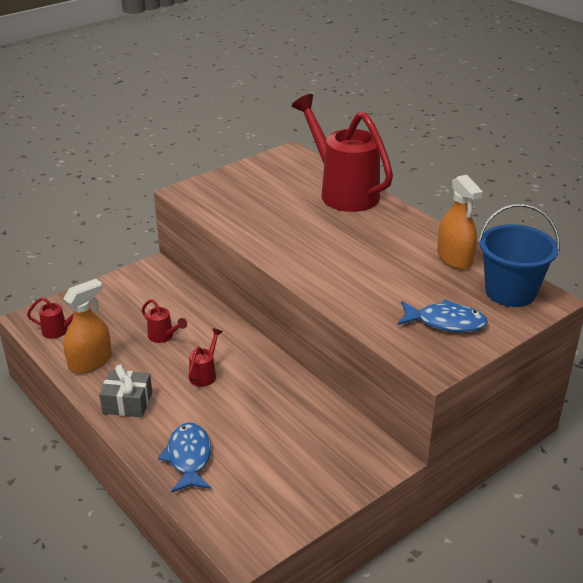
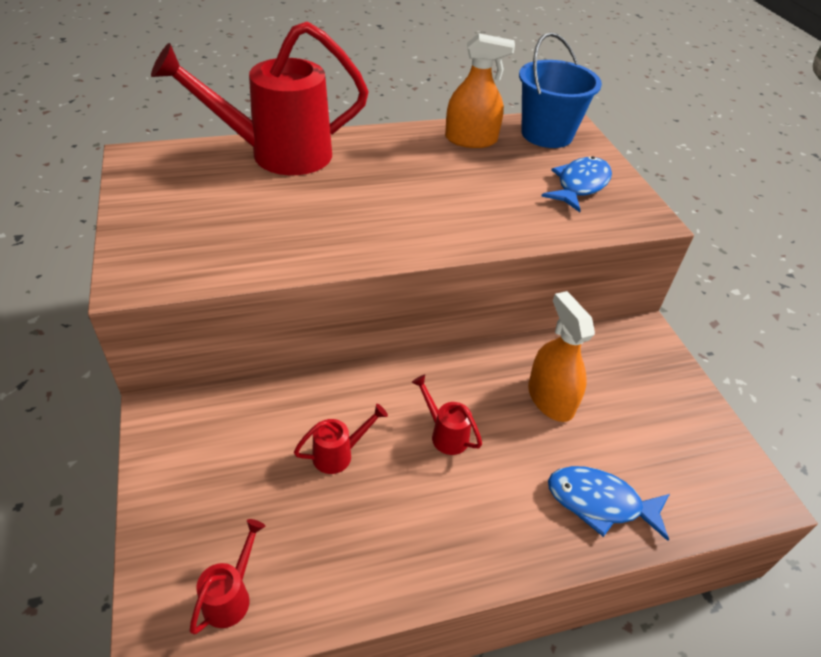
camera: 70 degrees left, 10 degrees up
orange spray bottle [63,279,112,374] -> orange spray bottle moved to [528,291,595,422]
grey gift [99,364,152,418] -> none

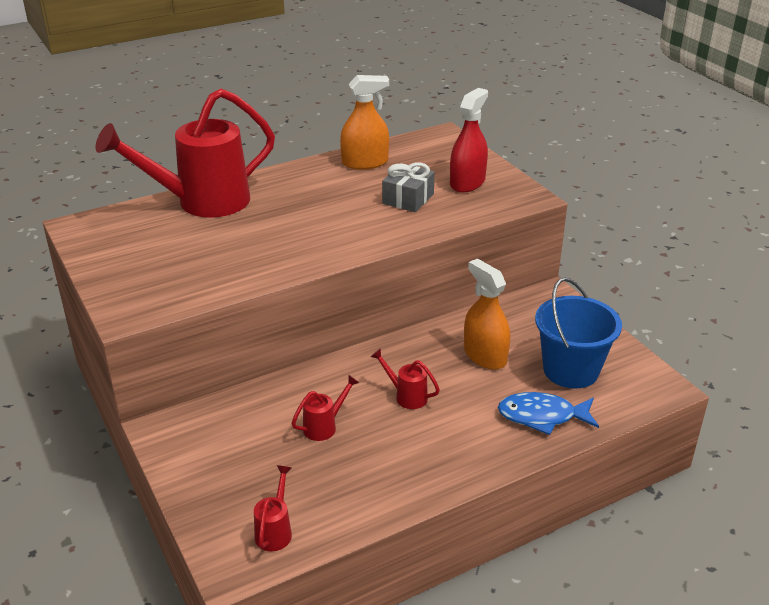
camera: 10 degrees left, 10 degrees down
blue bucket [519,32,602,148] -> blue bucket moved to [535,278,622,389]
blue fish [541,156,612,212] -> red spray bottle [450,88,488,193]
none -> grey gift [382,162,435,212]

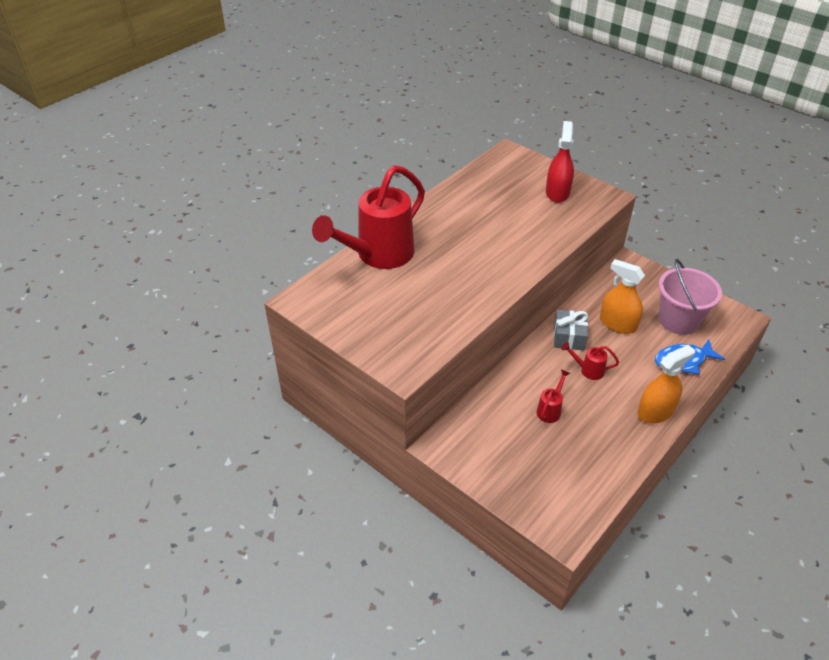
camera: 20 degrees left, 10 degrees up
red watering can [254,465,292,551] -> none
orange spray bottle [340,75,389,170] -> orange spray bottle moved to [637,345,695,424]
grey gift [382,162,435,212] -> grey gift moved to [554,310,588,351]
blue bucket [535,278,622,389] -> pink bucket [659,259,722,335]

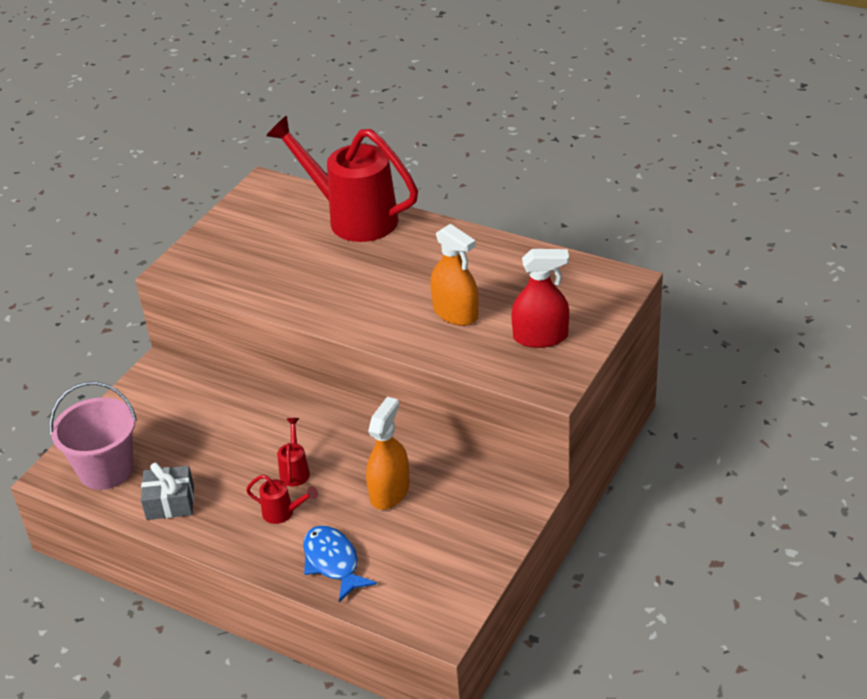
camera: 80 degrees right, 5 degrees down
red watering can [536,369,570,423] -> red watering can moved to [246,475,318,524]
grey gift [554,310,588,351] -> grey gift moved to [141,463,194,520]
orange spray bottle [637,345,695,424] -> orange spray bottle moved to [430,224,478,326]
pink bucket [659,259,722,335] -> pink bucket moved to [49,382,137,490]

